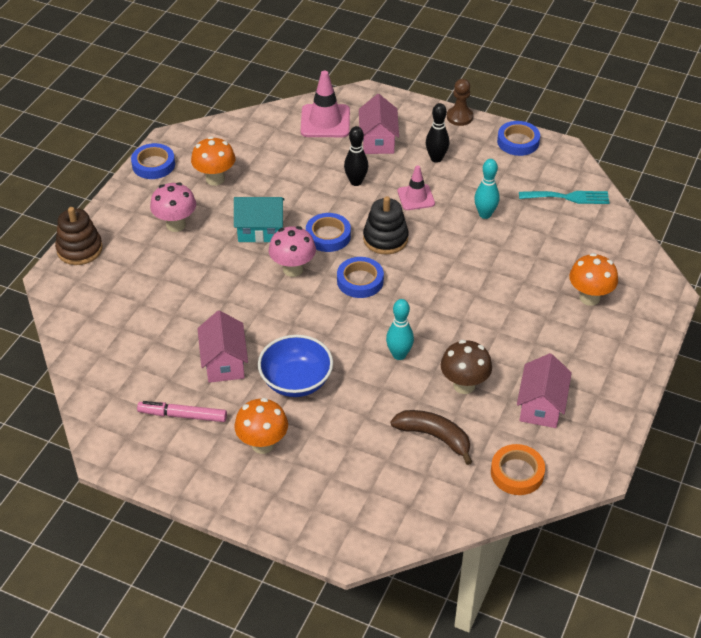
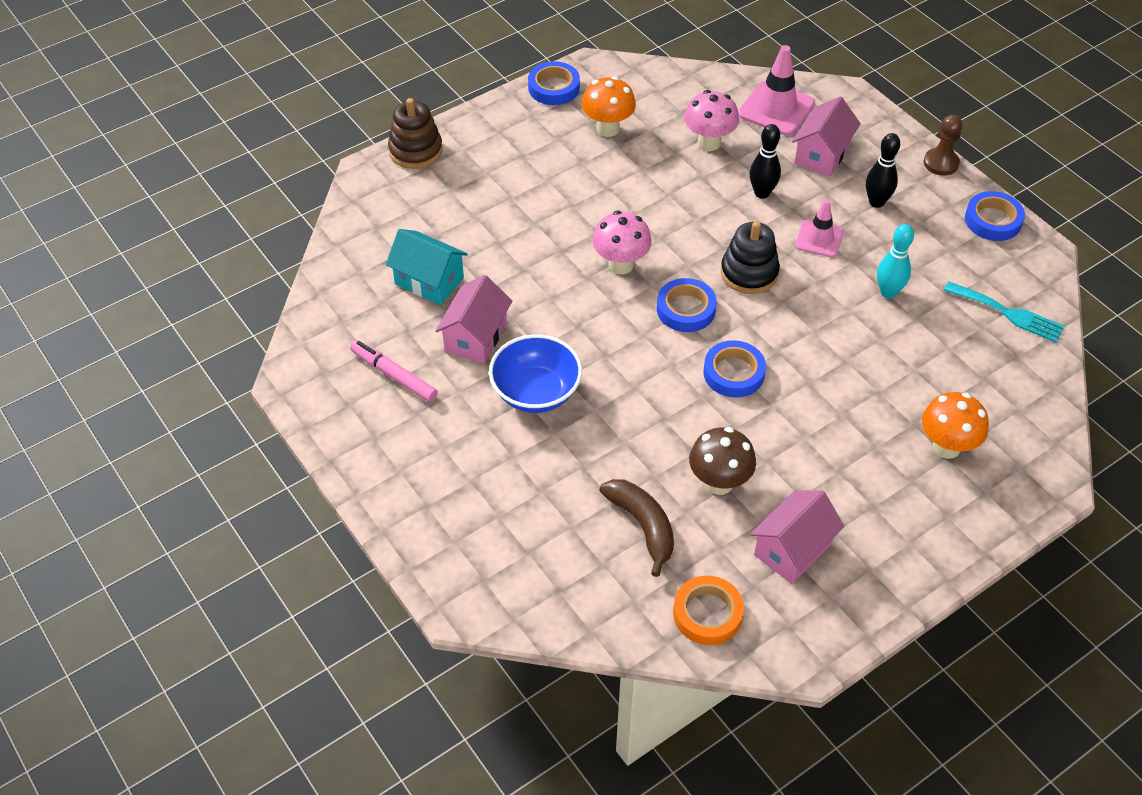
camera: 30 degrees right, 5 degrees up
pink mushroom [150,182,196,232] -> pink mushroom moved to [684,90,739,151]
turquoise house [234,197,285,243] -> turquoise house moved to [386,229,468,305]
orange mushroom [234,398,288,454] -> none
blue tape [306,213,351,252] -> blue tape moved to [703,340,766,398]
turquoise bowling pin [386,299,414,360] -> none

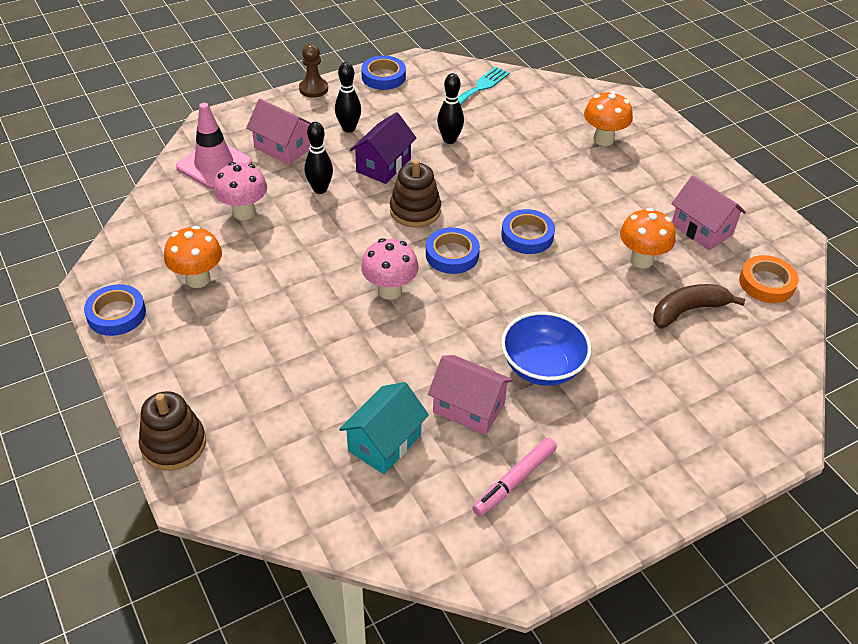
camera: 85 degrees left, 5 degrees down
brown mushroom [689,427,756,495] -> orange mushroom [620,208,676,268]
black stacking toy [721,221,780,294] -> brown stacking toy [390,159,441,228]
pink traffic cone [795,199,844,258] -> purple house [350,112,417,184]
turquoise bowling pin [877,224,914,298] -> black bowling pin [437,73,464,144]

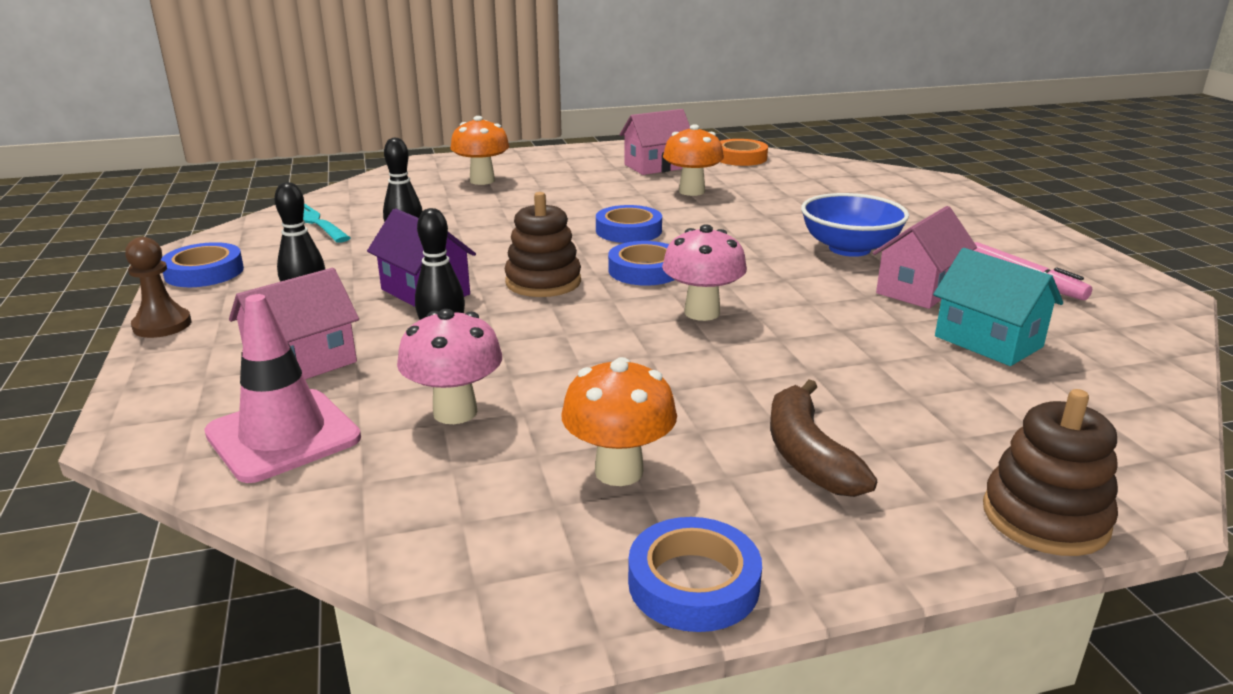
camera: 75 degrees left, 20 degrees down
brown banana [653,284,745,329] -> brown banana moved to [770,379,877,497]

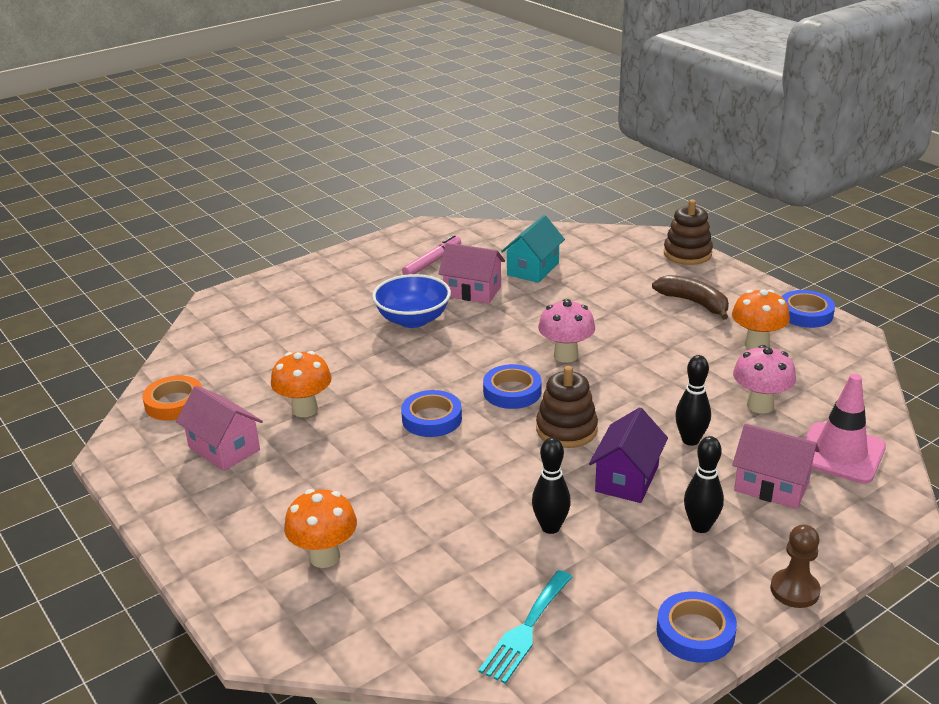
camera: 110 degrees left, 5 degrees up
brown banana [770,379,877,497] -> brown banana turned 105 degrees counterclockwise [652,275,729,320]

